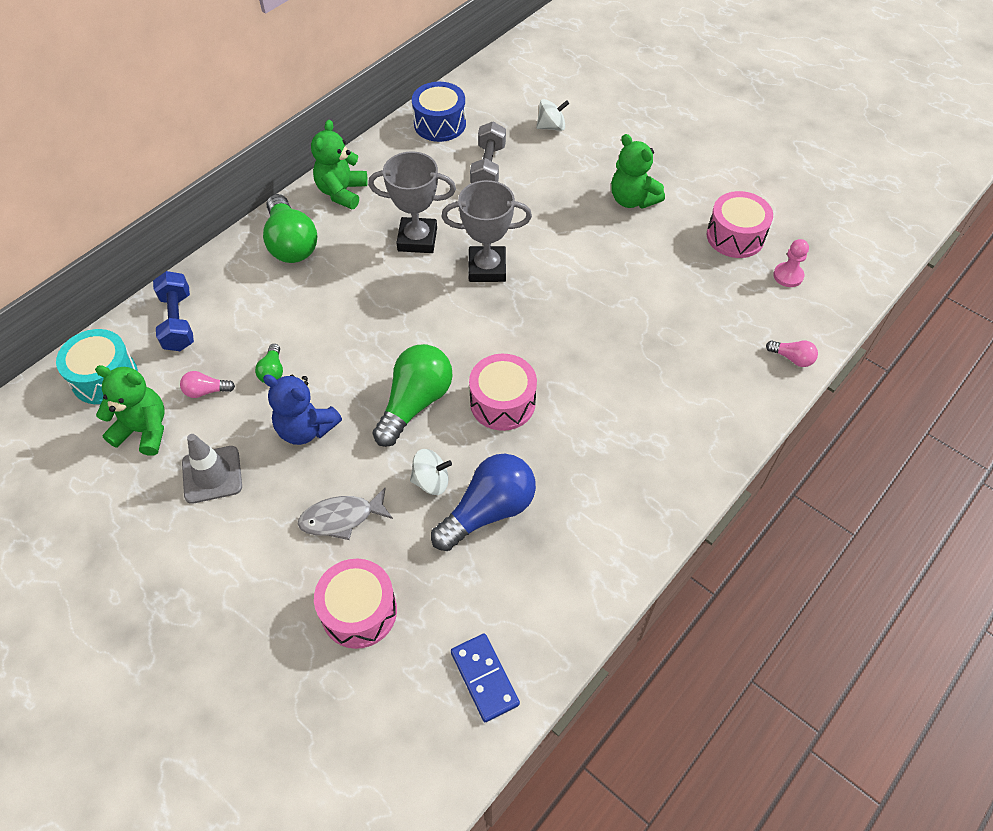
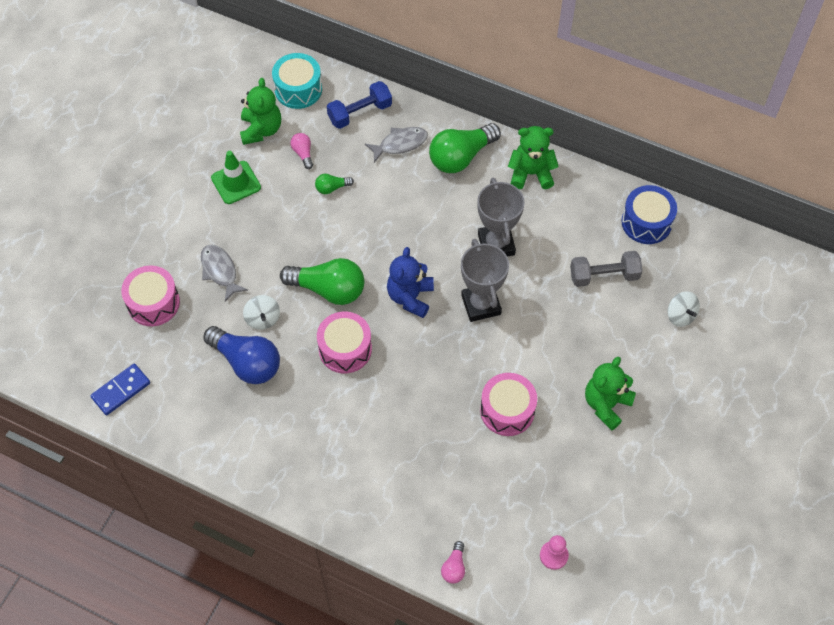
camera: 75 degrees right, 5 degrees up
grey traffic cone [182,434,242,504] -> green traffic cone [211,151,261,204]
blue teddy bear [263,374,342,445] -> blue teddy bear moved to [387,247,434,318]
pink drum [707,191,773,258] -> pink drum moved to [480,373,537,436]
none -> grey fish [365,127,428,163]

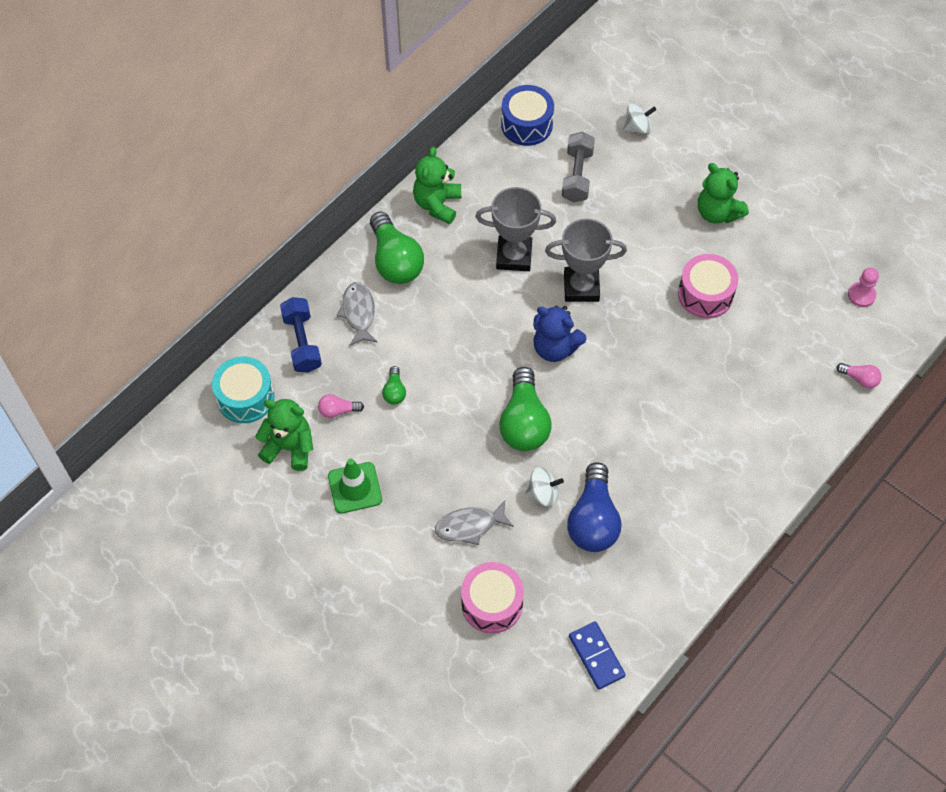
camera: 75 degrees left, 0 degrees up
blue light bulb [203,326,280,384] -> blue light bulb turned 135 degrees clockwise [567,462,621,552]
green light bulb [280,258,364,305] -> green light bulb turned 150 degrees clockwise [499,367,552,451]
pink drum [317,312,372,373] -> none

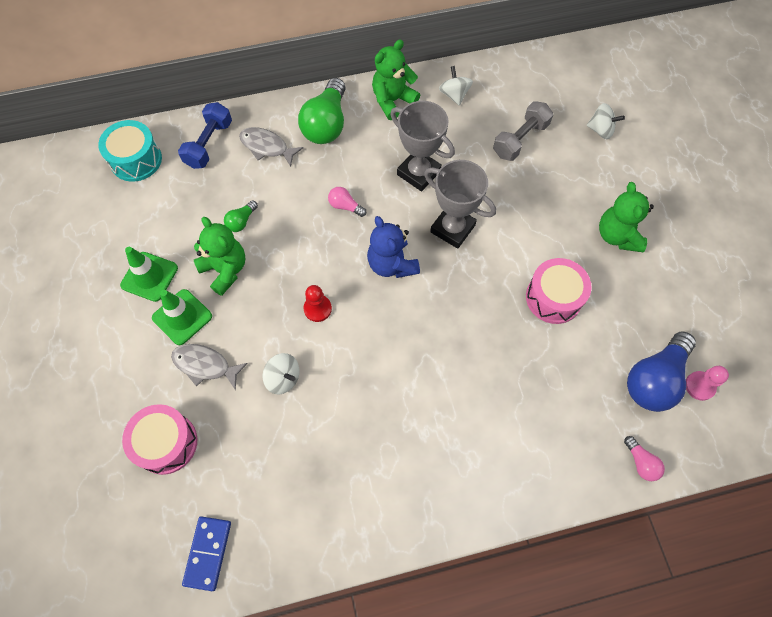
camera: 35 degrees right, 5 degrees up
green teddy bear [255,399,313,471] -> green teddy bear moved to [194,217,246,296]
pink light bulb [318,394,364,418] -> pink light bulb moved to [328,187,366,217]
grey fish [337,282,378,346] -> grey fish turned 90 degrees counterclockwise [239,127,303,167]
green light bulb [499,367,552,451] -> red pawn [303,285,332,322]
blue drum [501,85,554,146] -> none
blue light bulb [567,462,621,552] -> blue light bulb moved to [627,331,696,412]
none -> green traffic cone [152,289,212,345]
none -> white spinning top [439,66,473,105]

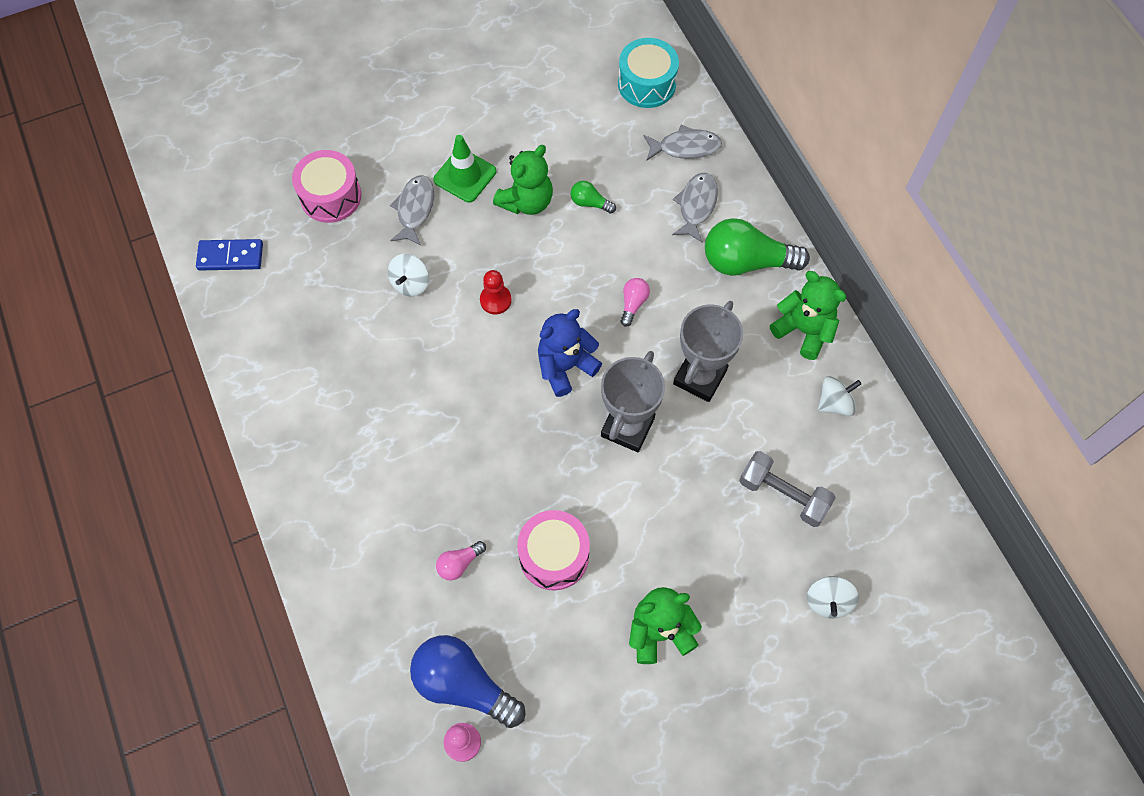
camera: 80 degrees right, 0 degrees up
green traffic cone [120,247,178,302] -> none
blue dumbbell [178,102,232,169] -> grey fish [643,125,722,160]
pink light bulb [624,436,665,481] -> pink light bulb moved to [436,541,486,581]

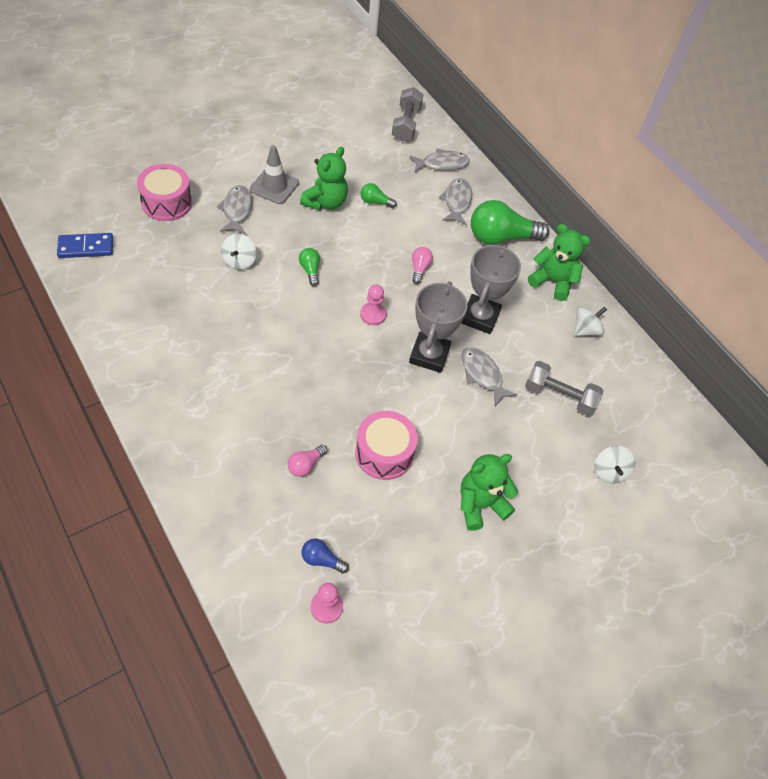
camera: 15 degrees left, 10 degrees down
blue light bulb [410,635,525,728] -> blue light bulb [301,538,349,574], size x0.47
green traffic cone [433,135,496,203] -> grey traffic cone [250,145,299,204]
red pawn [480,270,512,314] -> green light bulb [299,248,320,286]
blue teddy bear [538,309,602,397] -> pink pawn [360,285,387,325]
turquoise drum [618,38,679,108] -> grey dumbbell [392,87,424,142]
none -> grey fish [461,347,518,406]

